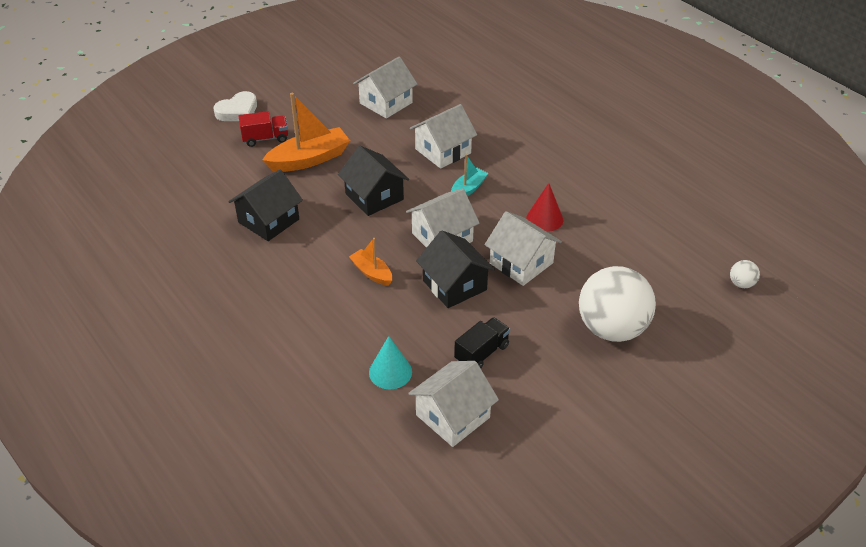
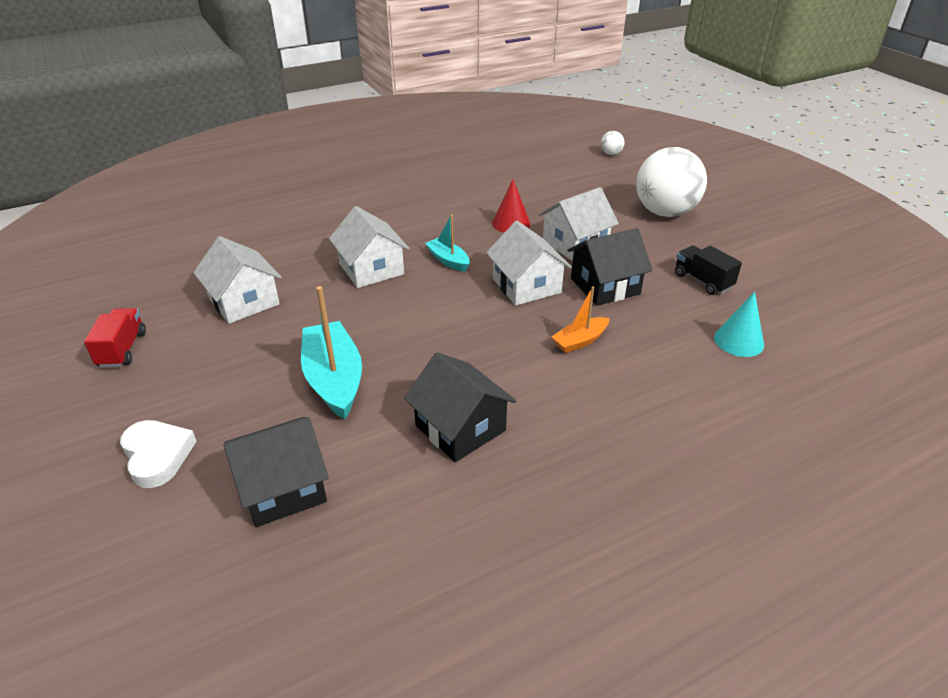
camera: 80 degrees left, 5 degrees down
red truck [239,111,288,147] -> red truck moved to [84,308,146,368]
orange boat [262,93,350,172] -> turquoise boat [301,286,362,419]
black house [338,146,409,216] -> black house moved to [224,417,329,527]
white house [408,361,499,447] -> none

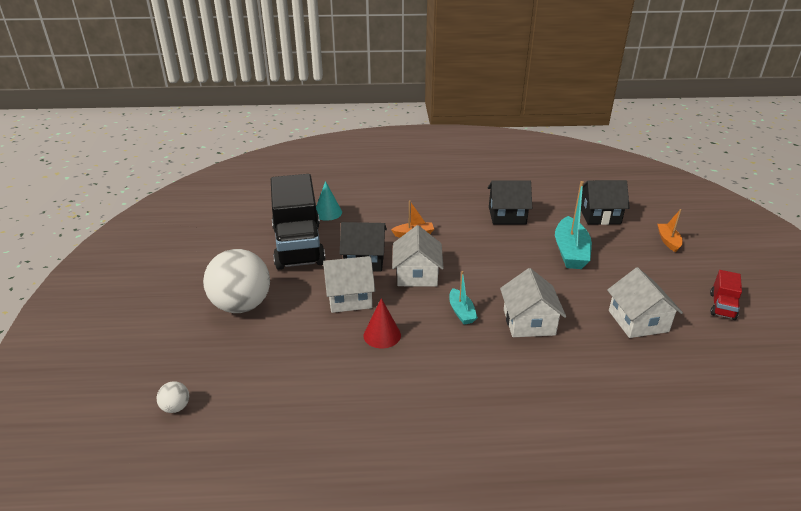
camera: 155 degrees left, 5 degrees down
white heart [120,420,197,488] -> orange boat [657,209,683,252]
black house [404,352,516,462] -> black house turned 75 degrees counterclockwise [488,180,532,225]
black truck [675,245,742,295] -> black truck [271,174,326,270], size x2.31

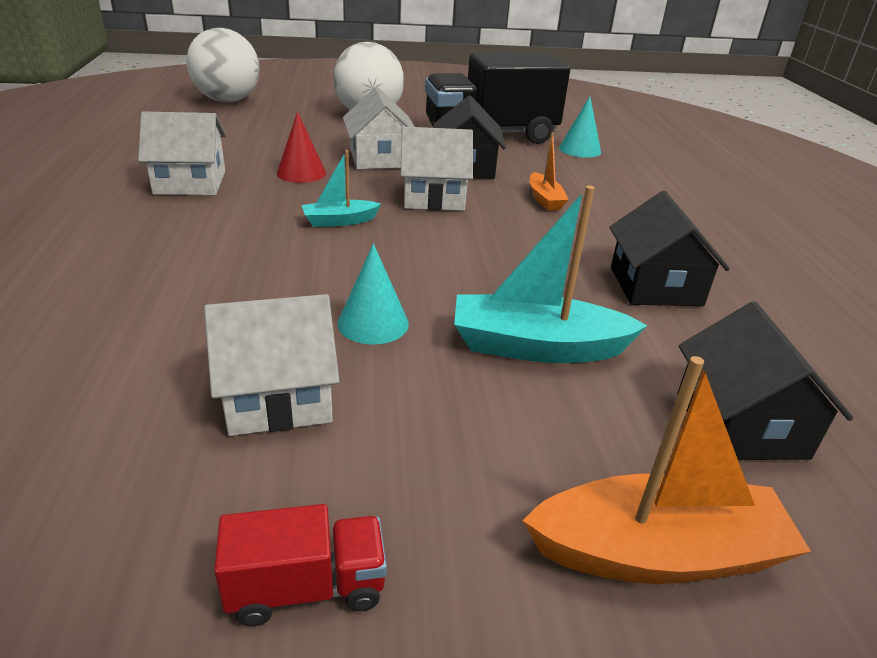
camera: 85 degrees right, 0 degrees up
white ball [156,381,189,413] -> white ball [186,28,260,102], size x2.49
white house [500,268,566,337] -> white house moved to [138,111,226,195]
orange boat [657,209,683,252] -> orange boat [522,356,811,584], size x1.81
red truck [710,270,742,320] -> red truck turned 150 degrees clockwise [214,504,387,626]
none -> turquoise cone [338,244,409,345]

